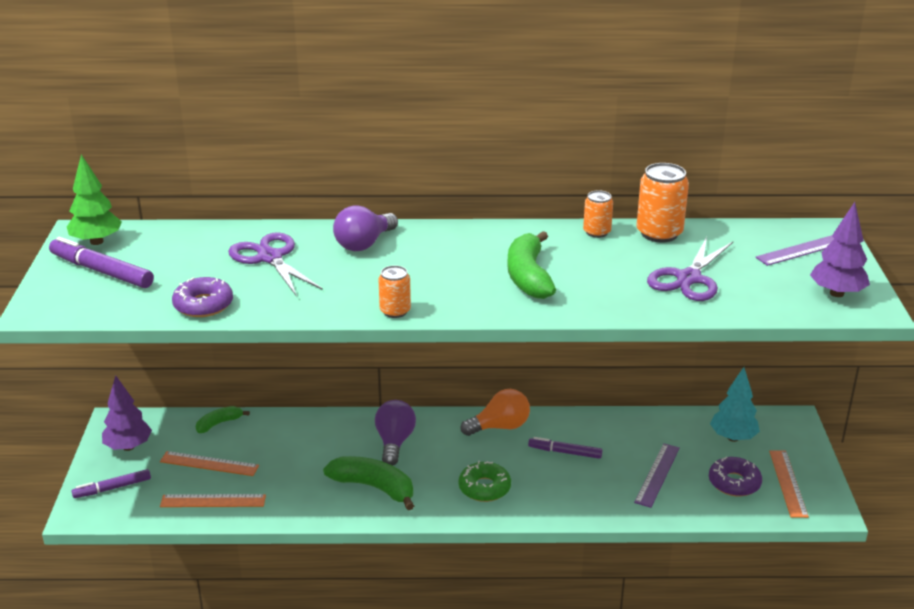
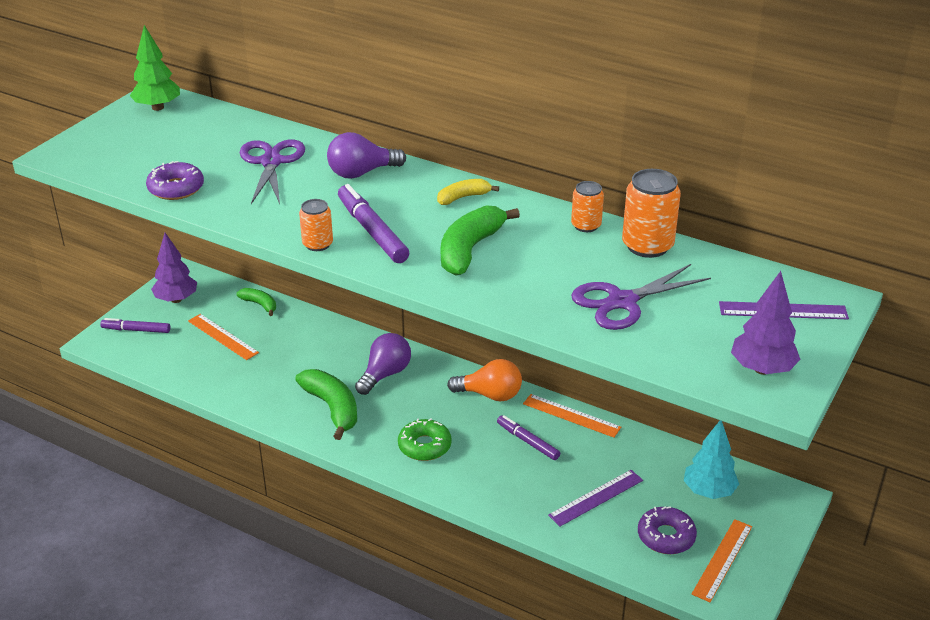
camera: 30 degrees right, 5 degrees up
purple marker [49,237,154,288] -> purple marker moved to [338,184,409,263]
orange ruler [160,494,266,507] -> orange ruler moved to [523,394,621,438]
green banana [196,406,250,433] -> green banana turned 45 degrees clockwise [236,288,276,316]
none -> yellow banana [437,179,499,205]

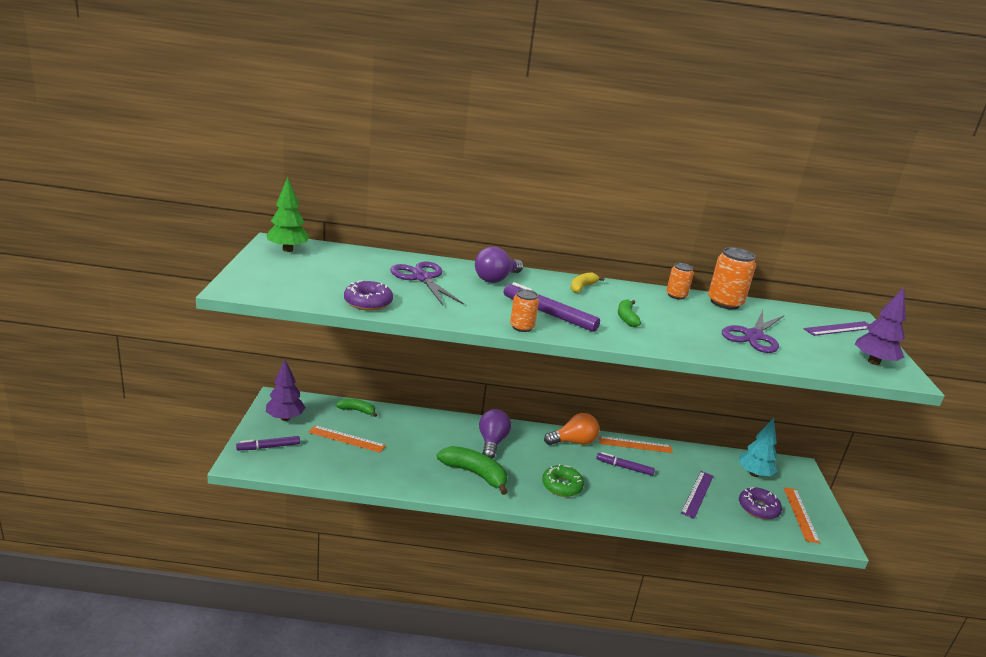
camera: 30 degrees left, 10 degrees down
green banana [441,205,520,276] -> green banana [618,299,641,327], size x0.57

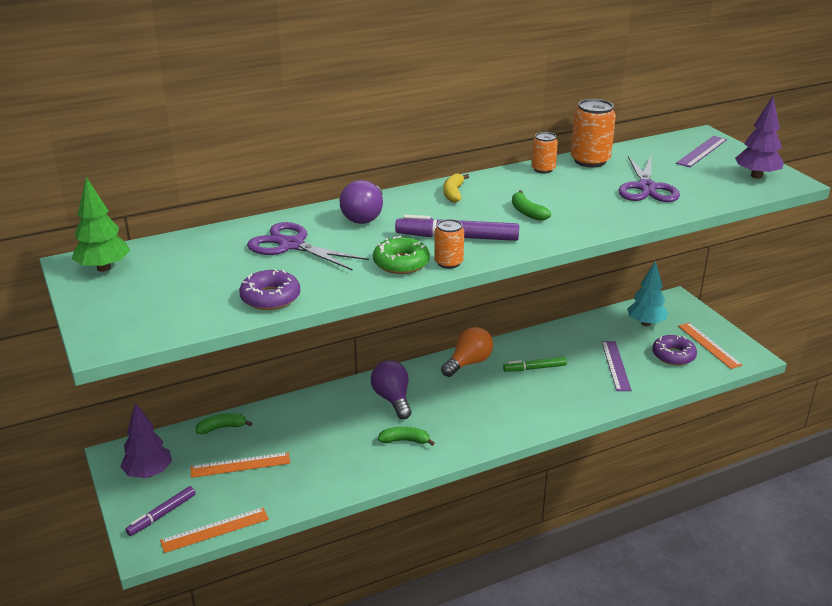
camera: 25 degrees left, 5 degrees up
green banana [437,446,508,495] -> green banana [378,427,434,446], size x0.57
green donut [542,464,584,497] -> green donut moved to [373,236,430,274]
purple marker [596,452,655,476] -> green marker [503,357,567,372]
orange ruler [599,436,673,453] -> orange ruler moved to [160,508,269,553]

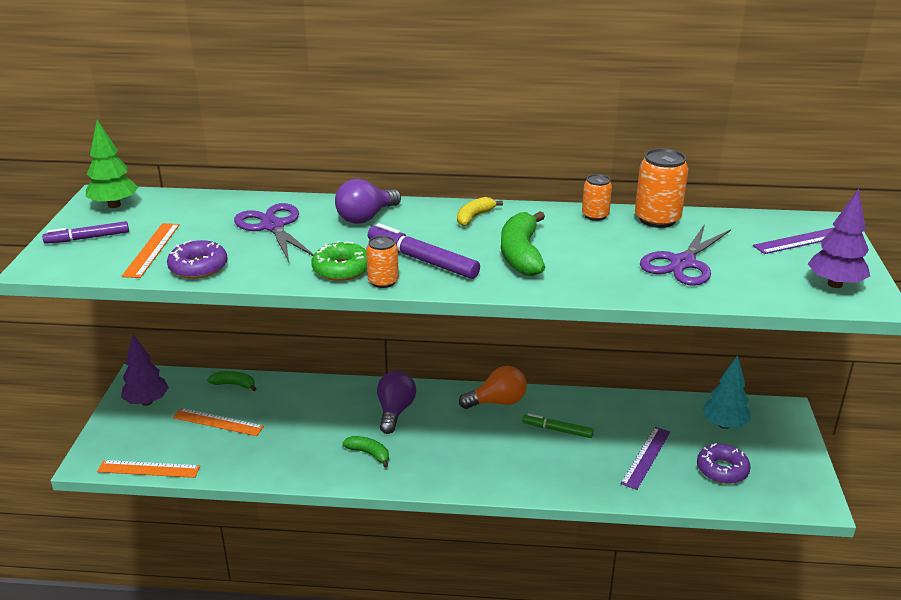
camera: 30 degrees right, 0 degrees up
purple marker [125,486,196,536] -> purple marker moved to [42,221,129,244]
green banana [512,190,551,221] -> green banana [501,211,545,276], size x1.77
orange ruler [678,323,742,369] -> orange ruler moved to [122,223,180,278]

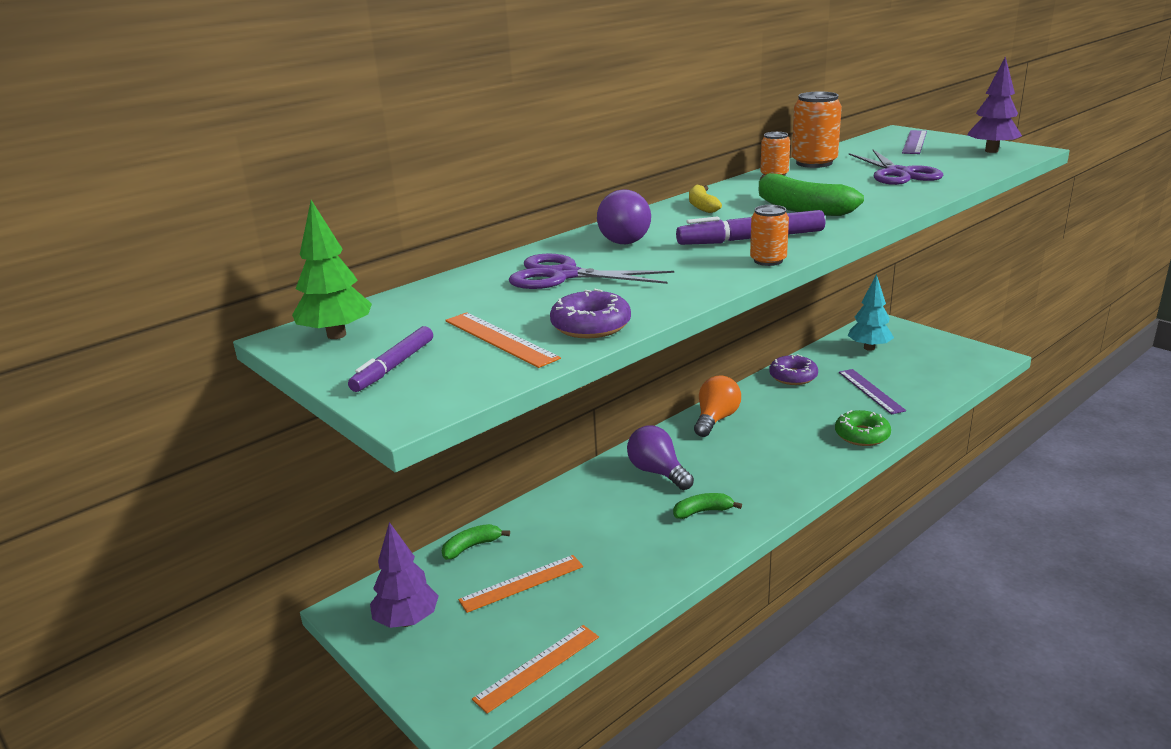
camera: 45 degrees left, 5 degrees down
green donut [311,241,367,281] -> green donut moved to [835,410,891,446]
green marker [522,413,594,438] -> none
purple donut [697,443,751,484] -> purple donut moved to [769,354,818,385]

